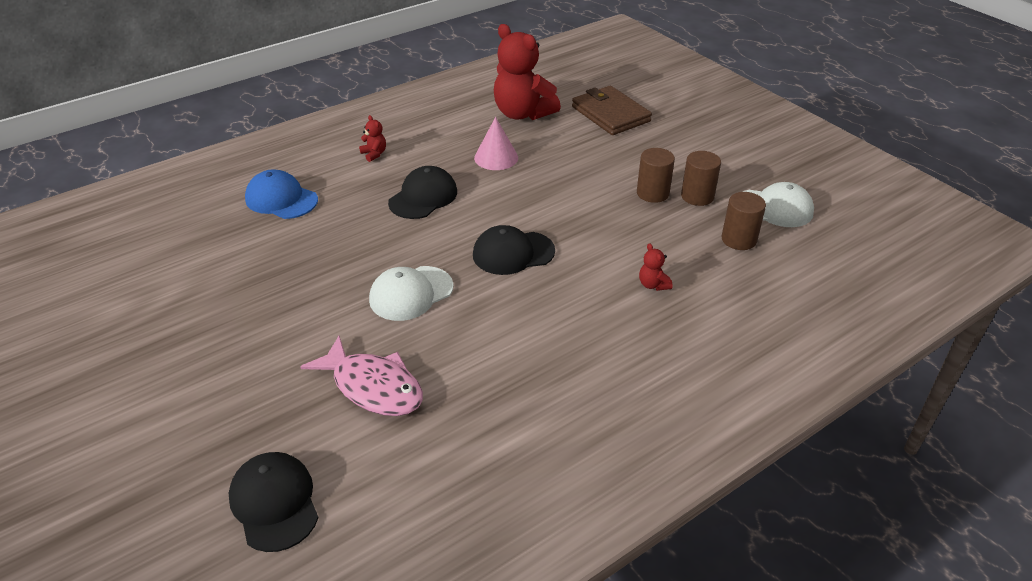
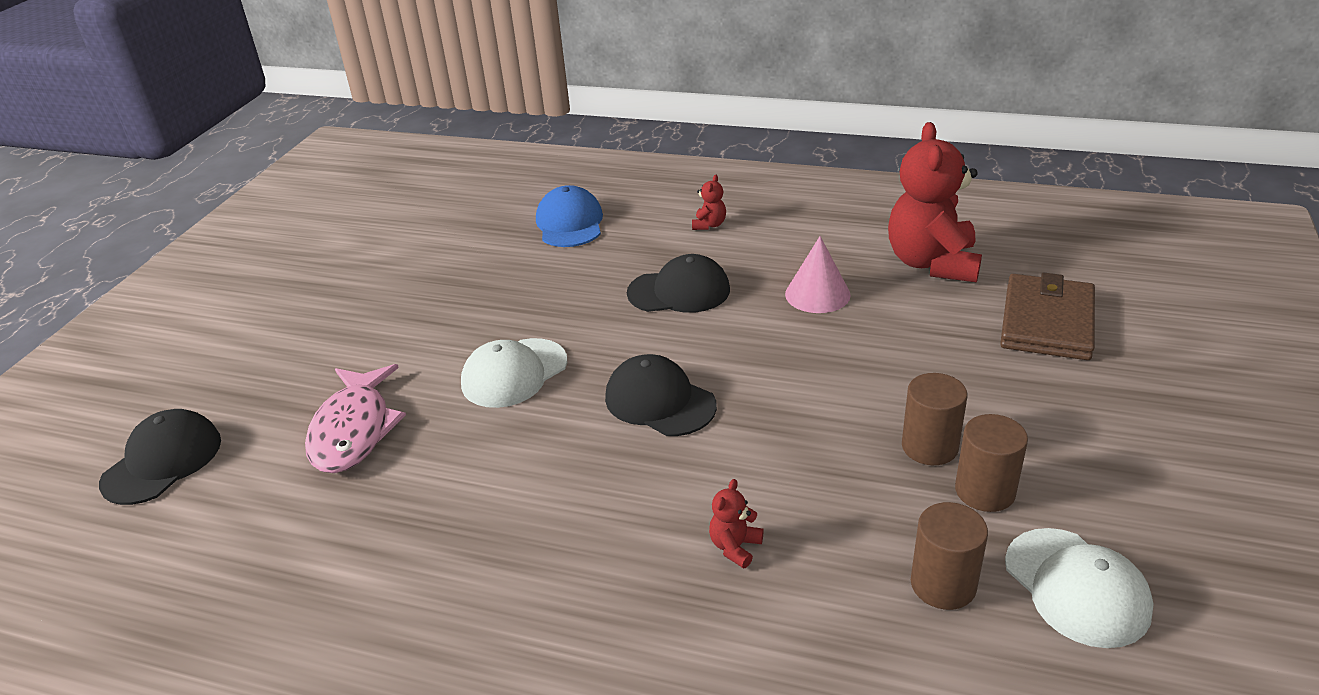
camera: 55 degrees right, 5 degrees down
white cap [369,266,453,321] -> white cap turned 60 degrees counterclockwise [461,338,567,408]

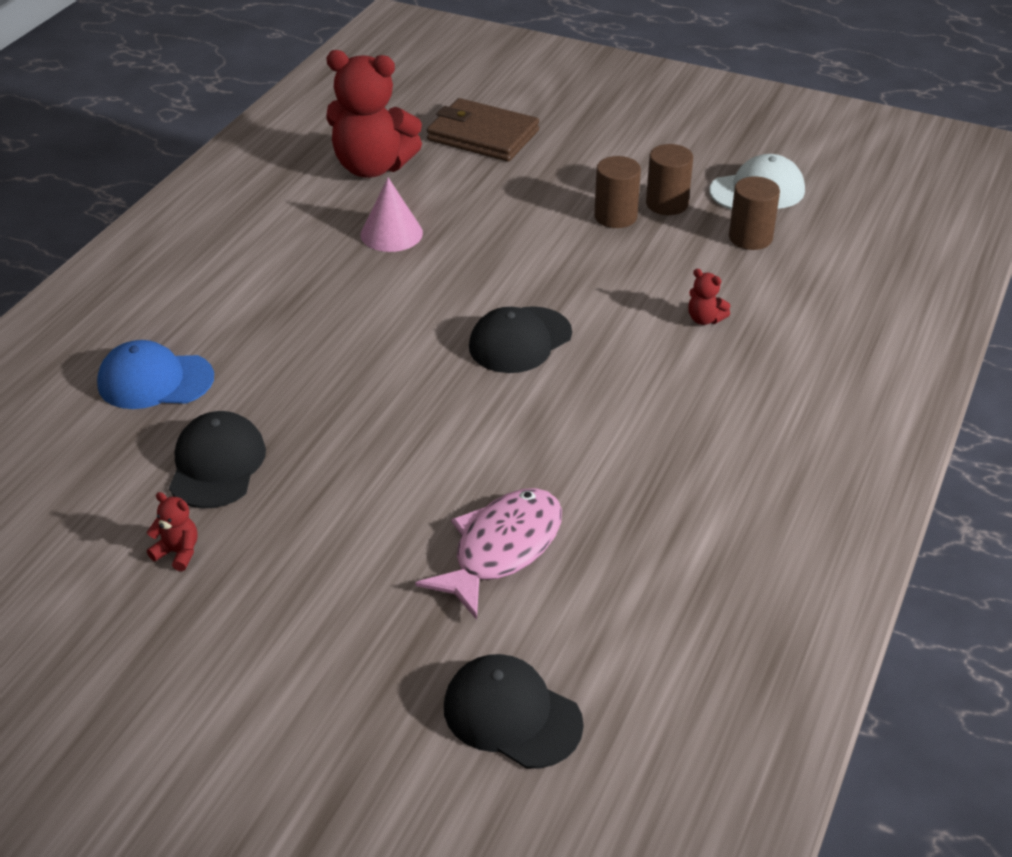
camera: 85 degrees left, 5 degrees up
pink fish [305,364,406,473] -> pink fish turned 60 degrees counterclockwise [415,488,562,620]
white cap [461,338,567,408] -> none
black cap [627,254,730,313] -> black cap moved to [169,411,266,509]
red teddy bear [692,175,726,230] -> red teddy bear moved to [147,492,198,571]

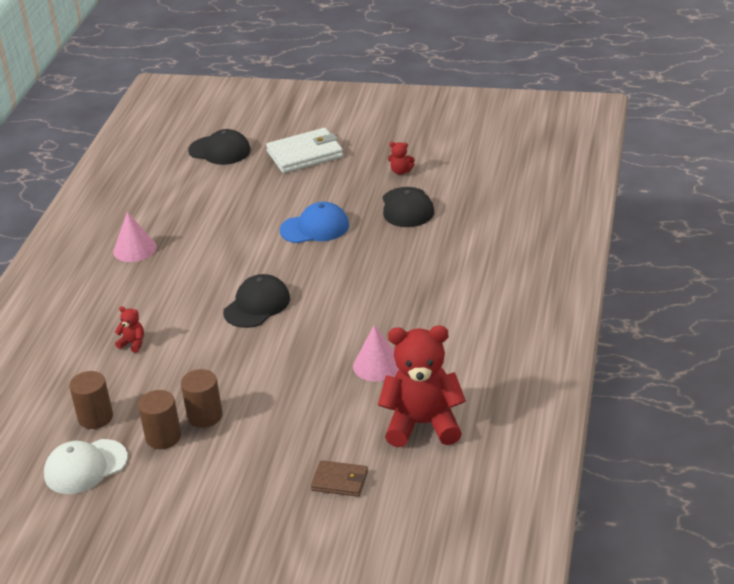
camera: 170 degrees right, 5 degrees down
blue cap [97,340,214,409] -> blue cap moved to [280,202,349,243]
pink fish [415,488,562,620] -> none
brown wallet [427,98,539,161] -> brown wallet [311,460,368,497], size x0.57
none -> pink cone [113,212,156,262]
none -> white wallet [266,128,343,173]

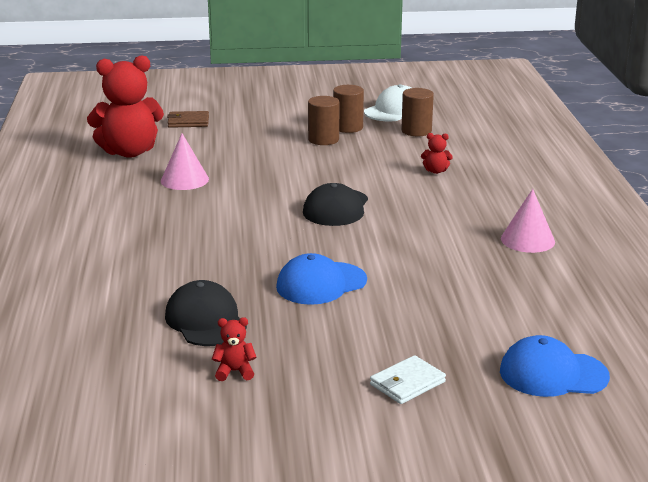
camera: 160 degrees right, 10 degrees down
black cap [188,129,251,165] -> blue cap [500,335,610,397]
white wallet [266,128,343,173] -> white wallet [370,355,446,404], size x0.57

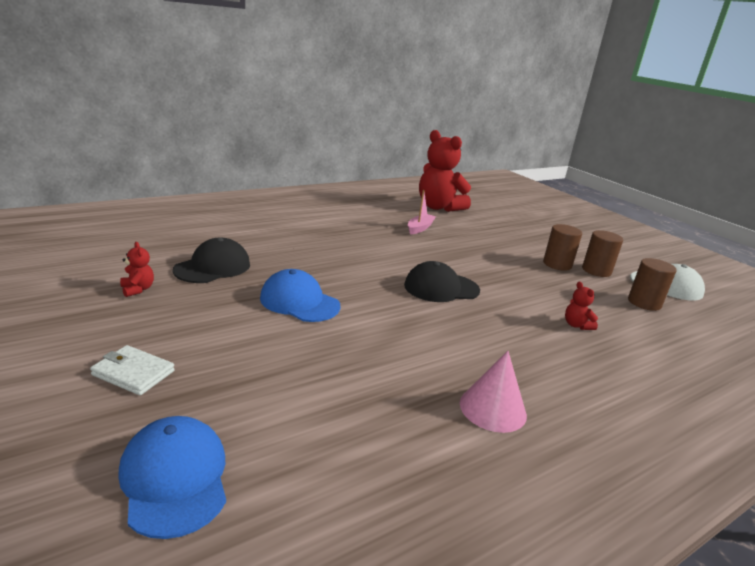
camera: 60 degrees right, 0 degrees up
pink cone [161,133,209,190] -> pink boat [408,190,436,235]
brown wallet [167,111,209,128] -> none

